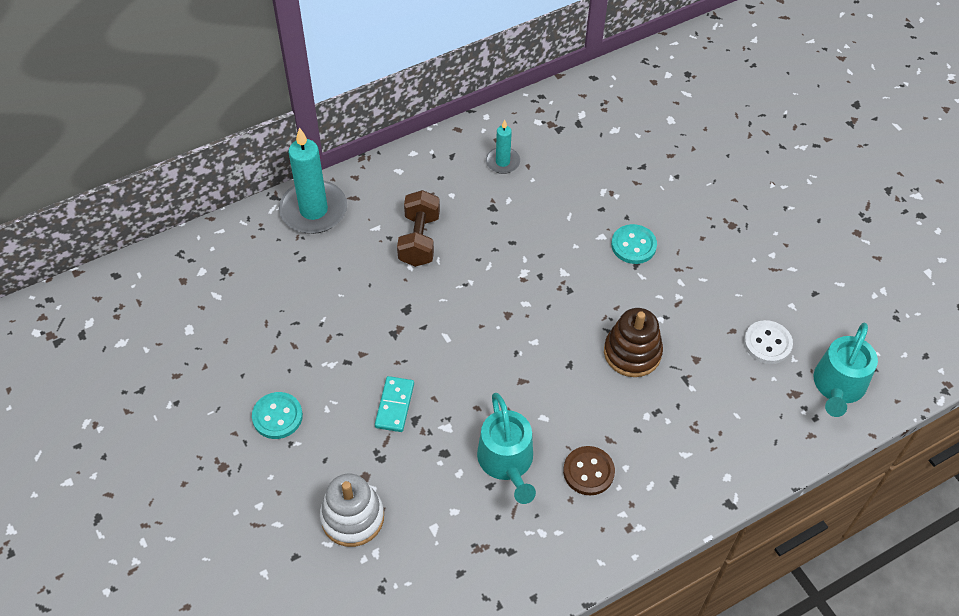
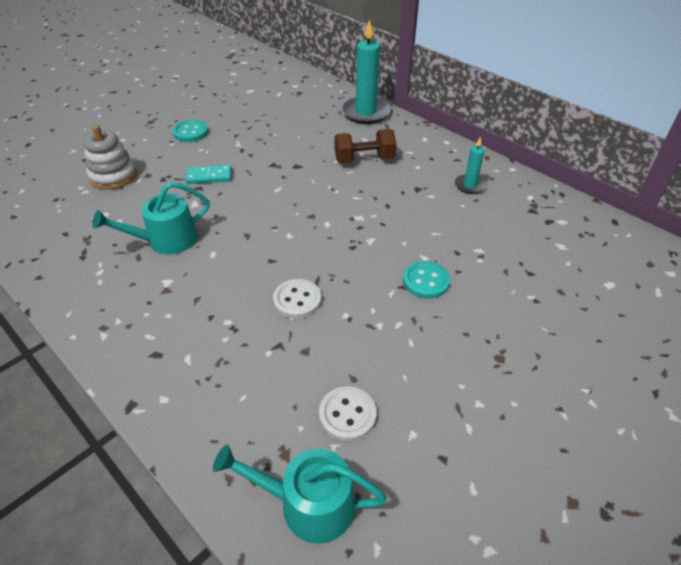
camera: 75 degrees right, 10 degrees down
brown button [563,446,615,495] -> none
brown stacking toy [604,308,663,377] -> white button [273,279,321,319]

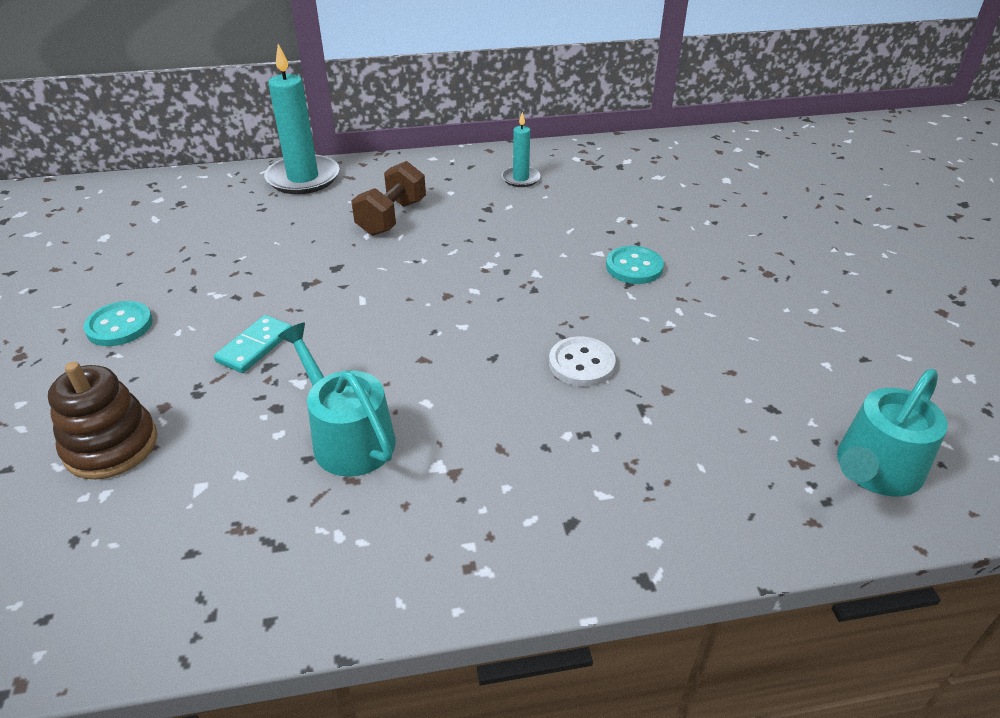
camera: 55 degrees left, 5 degrees down
white stacking toy [84,125,137,190] -> brown stacking toy [48,362,157,480]
turquoise watering can [92,182,210,255] -> turquoise watering can turned 135 degrees clockwise [278,323,396,477]
white button [319,386,377,441] -> none

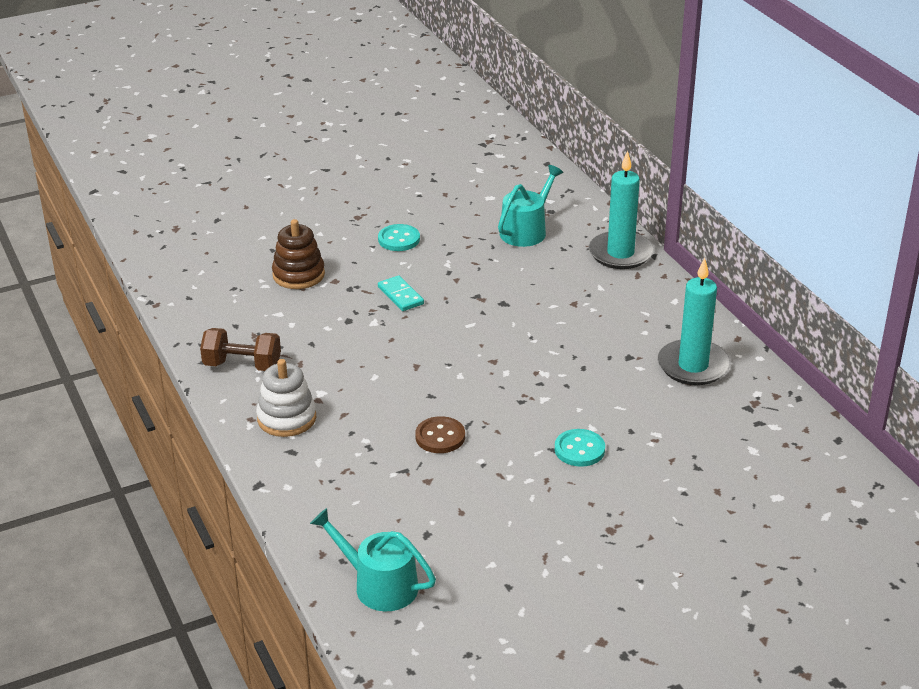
camera: 75 degrees right, 5 degrees down
turquoise domino [214,315,292,373] -> turquoise domino turned 45 degrees clockwise [378,275,424,311]
turquoise watering can [278,323,396,477] -> turquoise watering can moved to [498,165,563,247]
brown dumbbell [351,161,426,236] -> brown dumbbell moved to [200,328,281,371]
turquoise candle [502,112,540,187] -> turquoise candle [658,258,730,385], size x1.89
white button [549,336,616,387] -> brown button [415,416,465,453]
none -> white stacking toy [256,359,316,437]

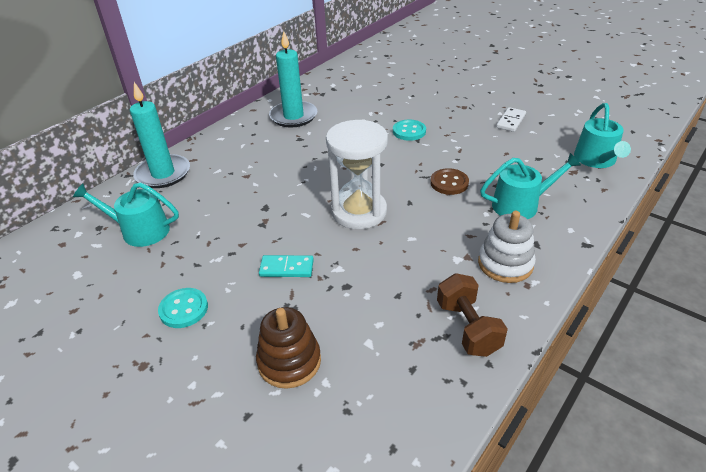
camera: 115 degrees left, 5 degrees up
turquoise domino [378,275,424,311] -> turquoise domino turned 60 degrees clockwise [259,255,314,277]
none -> white hourglass [326,119,388,229]
none -> turquoise watering can [480,153,581,219]
none -> white domino [496,107,526,132]

